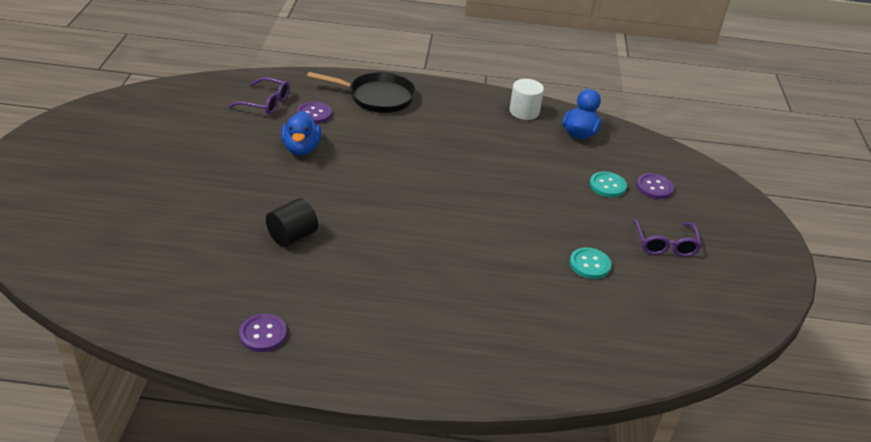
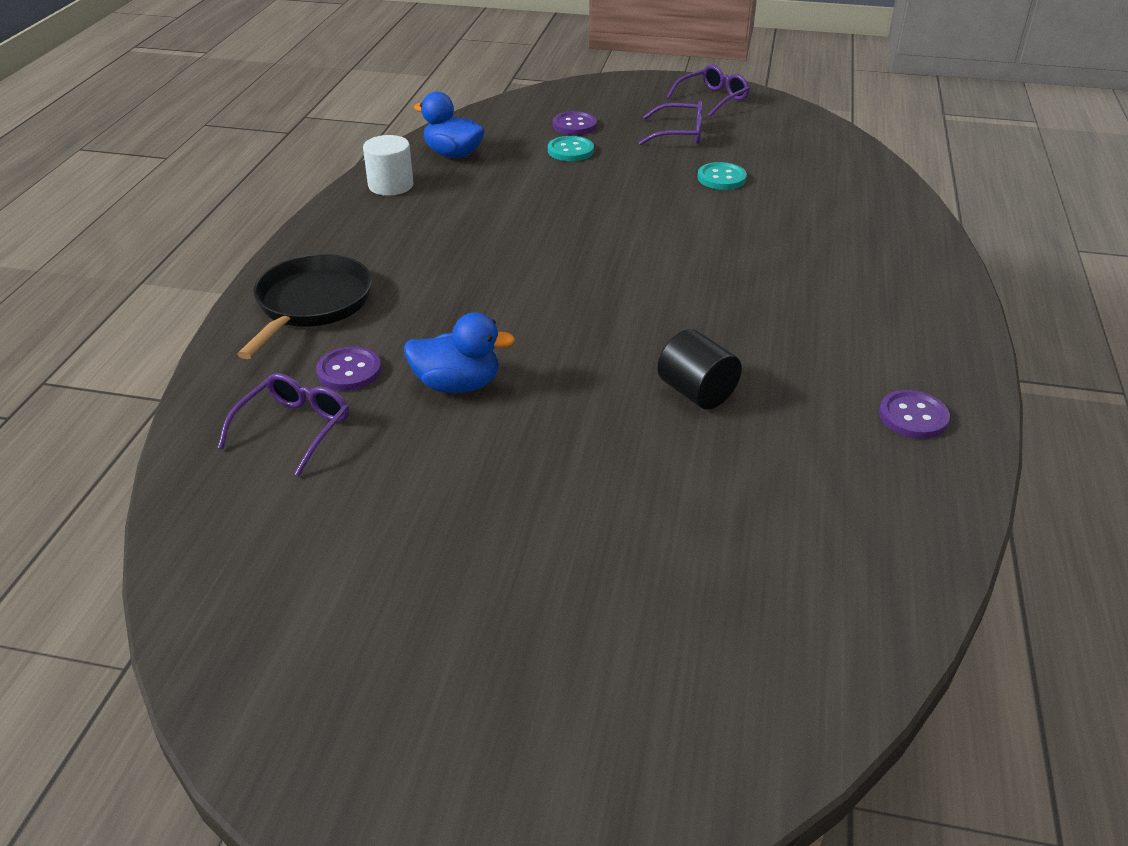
camera: 80 degrees left, 0 degrees up
none -> purple glasses [666,65,750,117]

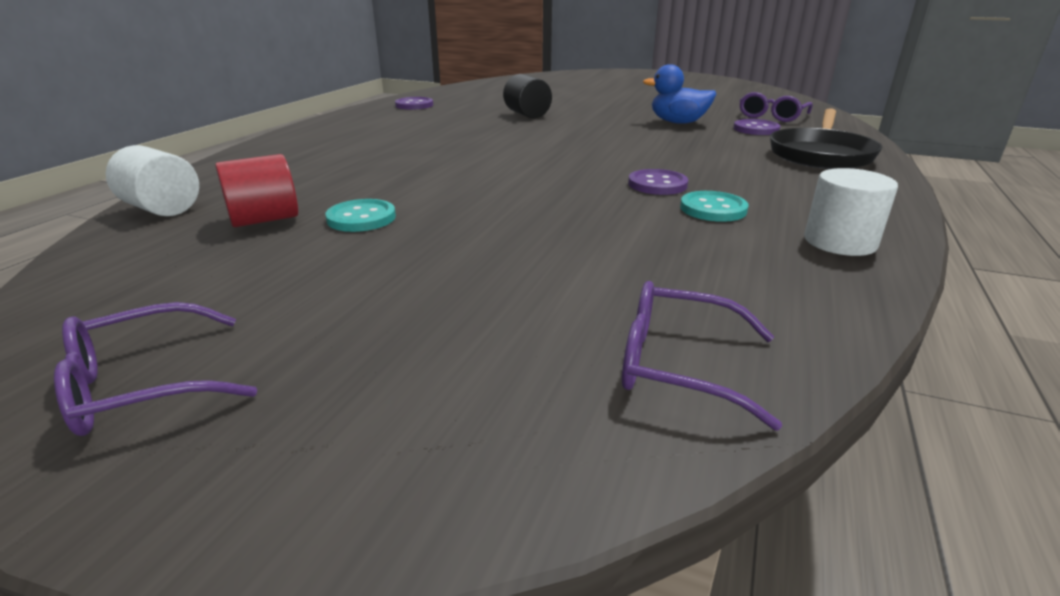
camera: 170 degrees left, 10 degrees down
blue duck [414,92,485,158] -> none
turquoise button [548,136,594,161] -> turquoise button moved to [680,191,748,222]
purple button [553,111,597,135] -> purple button moved to [628,169,688,195]
purple glasses [639,101,703,145] -> purple glasses moved to [622,281,782,431]
none -> white cylinder [106,145,199,216]
none -> red cylinder [215,154,298,227]

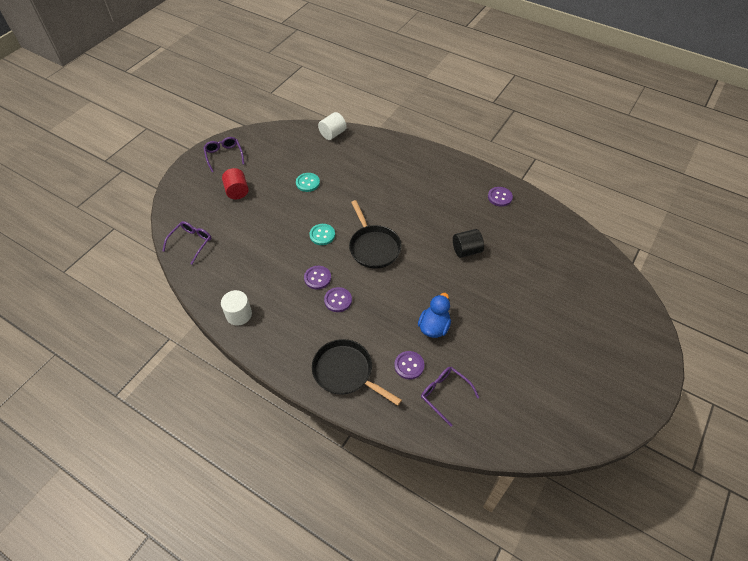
camera: 100 degrees right, 25 degrees up
red cylinder [215,154,298,227] -> red cylinder moved to [222,168,249,199]
turquoise button [680,191,748,222] -> turquoise button moved to [309,224,335,245]
none -> purple button [324,287,352,312]
none -> black pan [349,200,402,269]

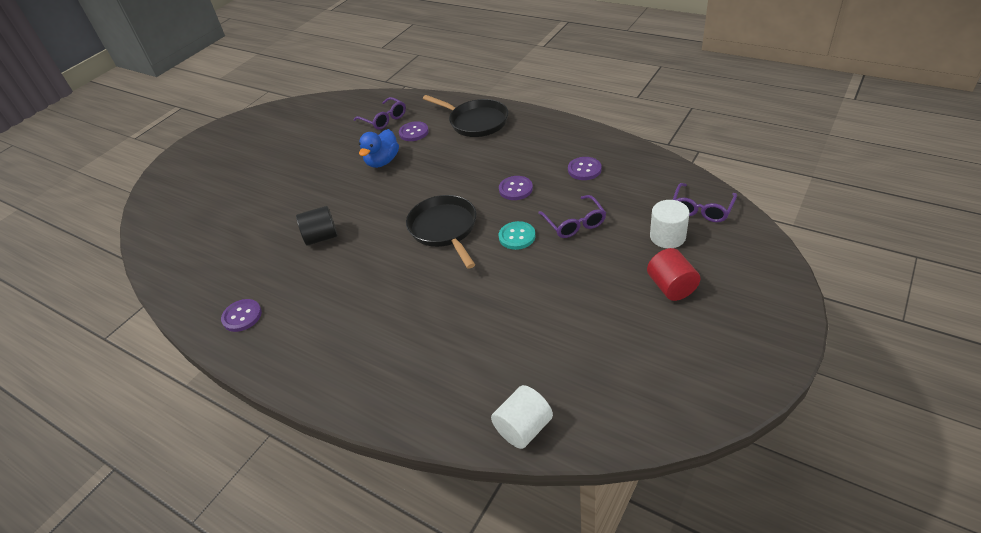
camera: 175 degrees left, 10 degrees down
purple glasses [203,137,244,172] -> purple glasses moved to [538,195,606,238]
white cylinder [221,290,252,326] -> white cylinder moved to [650,200,689,248]
turquoise button [296,173,320,192] -> none
purple button [324,287,352,312] -> purple button moved to [568,157,602,180]

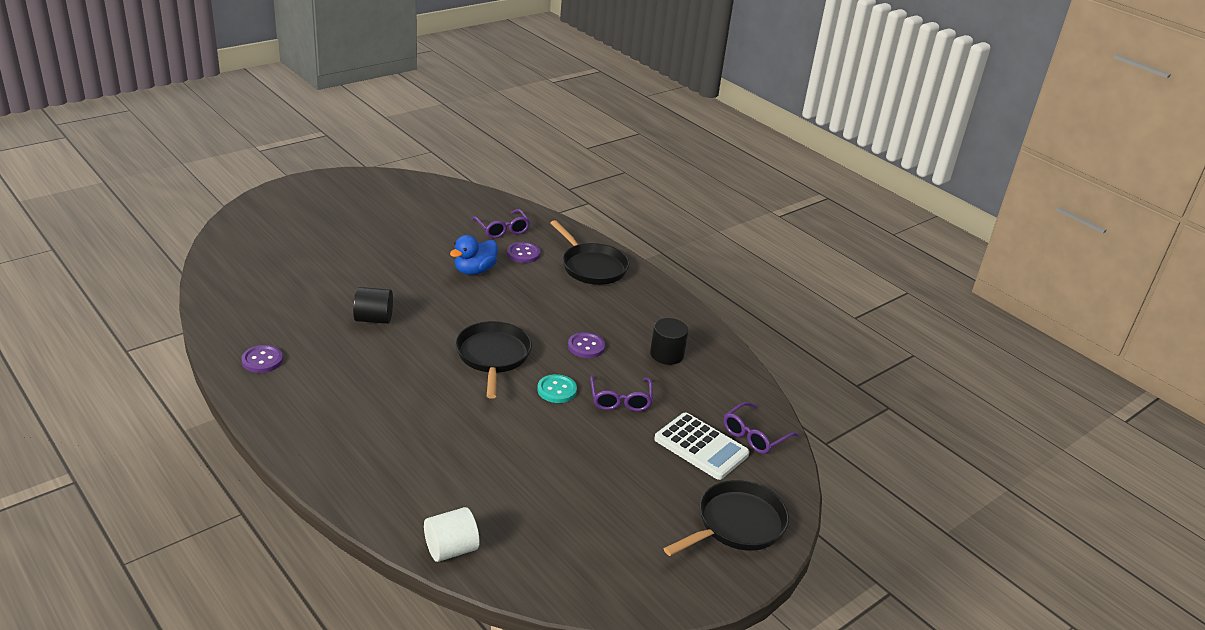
camera: 10 degrees right, 10 degrees down
purple button [568,157,602,180] -> black cylinder [650,318,688,365]
red cylinder [647,248,700,301] -> none
white cylinder [650,200,689,248] -> white calculator [654,412,750,480]
none -> black pan [664,480,789,556]

